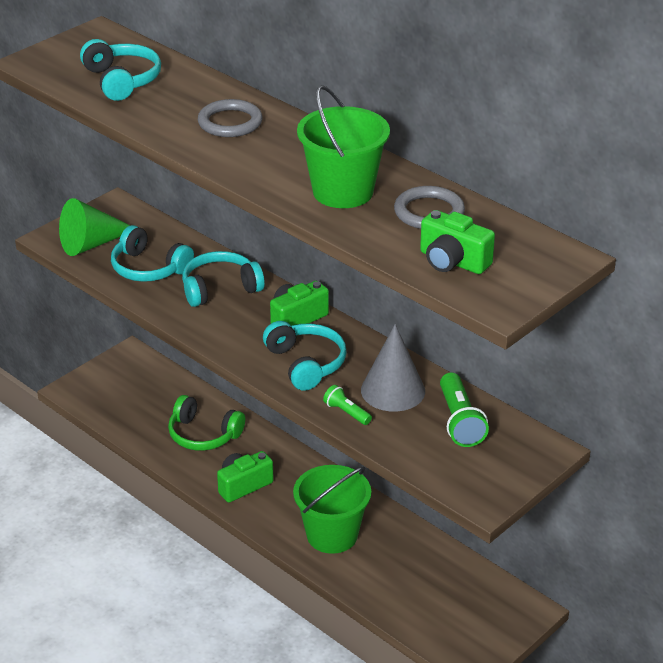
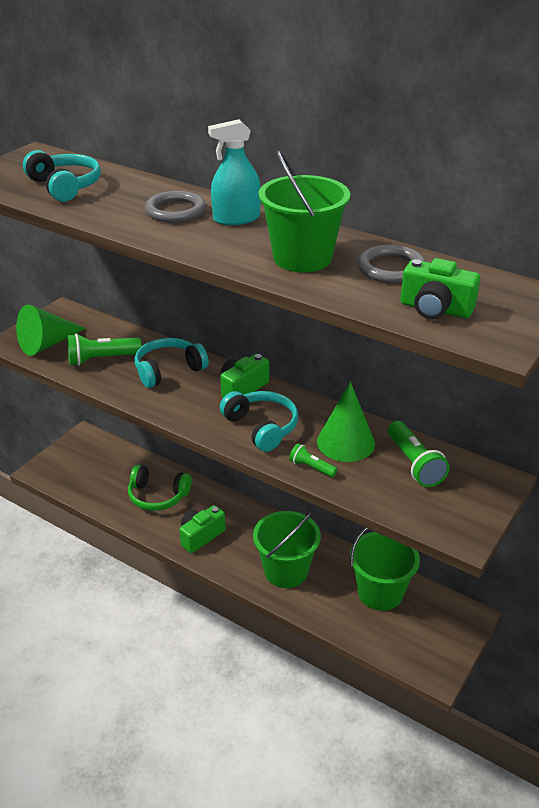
camera: 10 degrees left, 0 degrees up
turquoise headphones [111,225,194,282] -> green flashlight [67,333,142,366]
grey cone [361,324,425,411] -> green cone [317,382,375,462]
none -> turquoise spray bottle [208,119,261,225]
none -> green bucket [350,528,420,611]

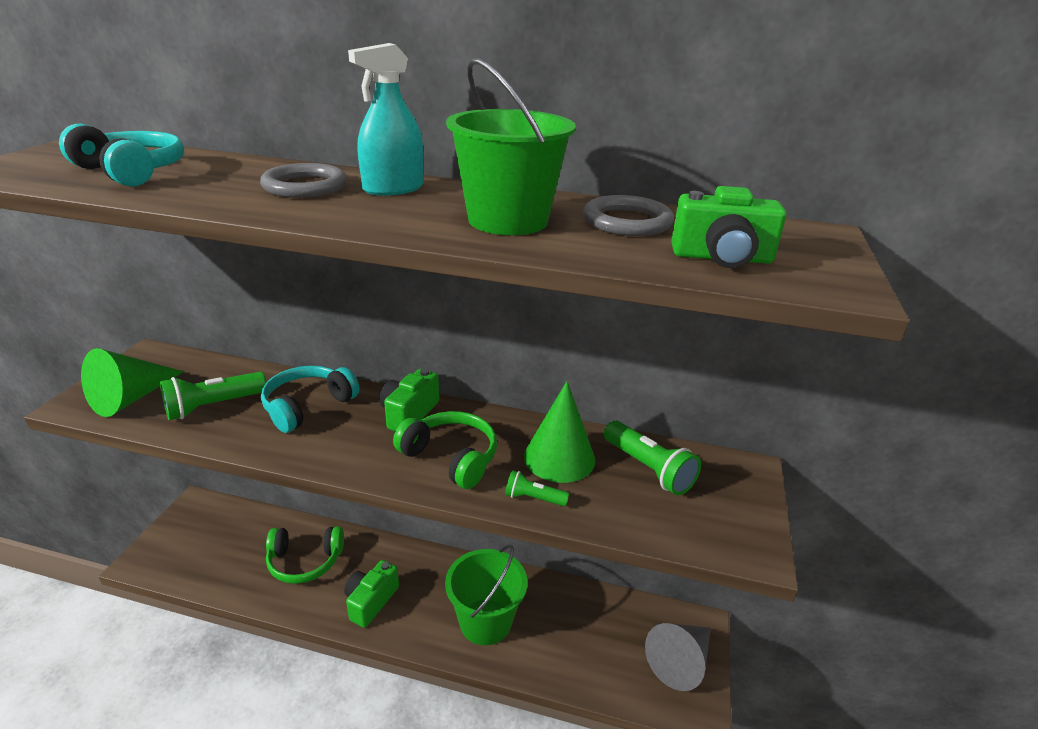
camera: 20 degrees left, 5 degrees down
turquoise headphones [220,391,298,452] -> green headphones [393,411,497,489]
green bucket [350,528,420,611] -> none
none -> grey cone [645,623,711,691]

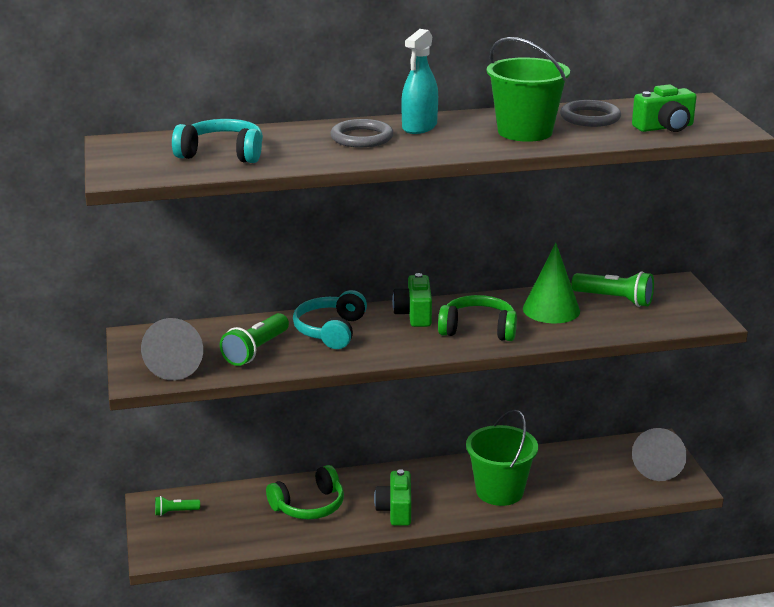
camera: 25 degrees left, 5 degrees down
green cone [81,348,184,417] -> grey cone [141,318,203,380]
green flashlight [505,470,569,506] -> green flashlight moved to [155,496,200,516]

